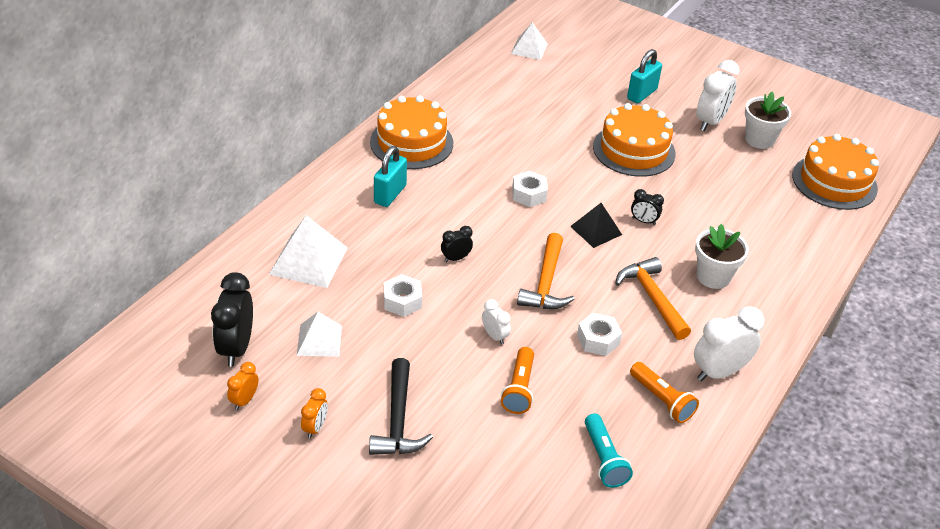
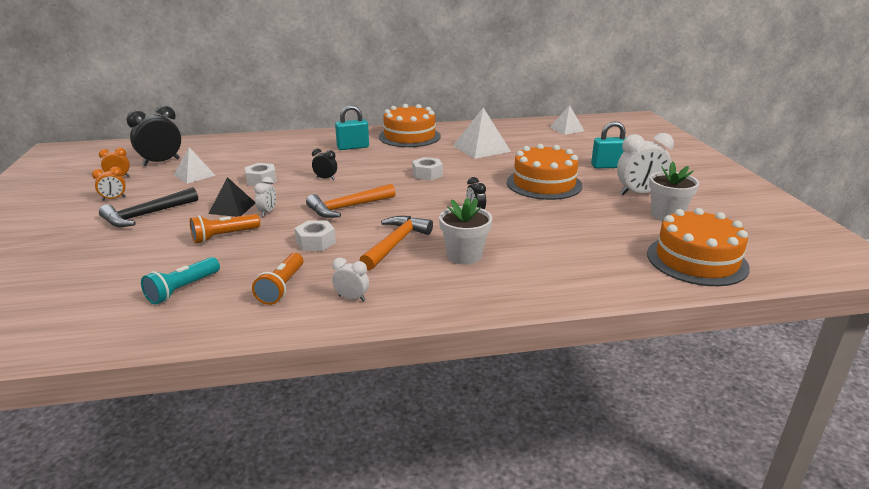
camera: 50 degrees right, 15 degrees down
white pyramid [269,216,348,288] -> white pyramid moved to [453,108,511,159]
black pyramid [570,203,622,248] -> black pyramid moved to [209,177,255,217]
white clock [694,306,764,381] -> white clock [332,258,369,301], size x0.52

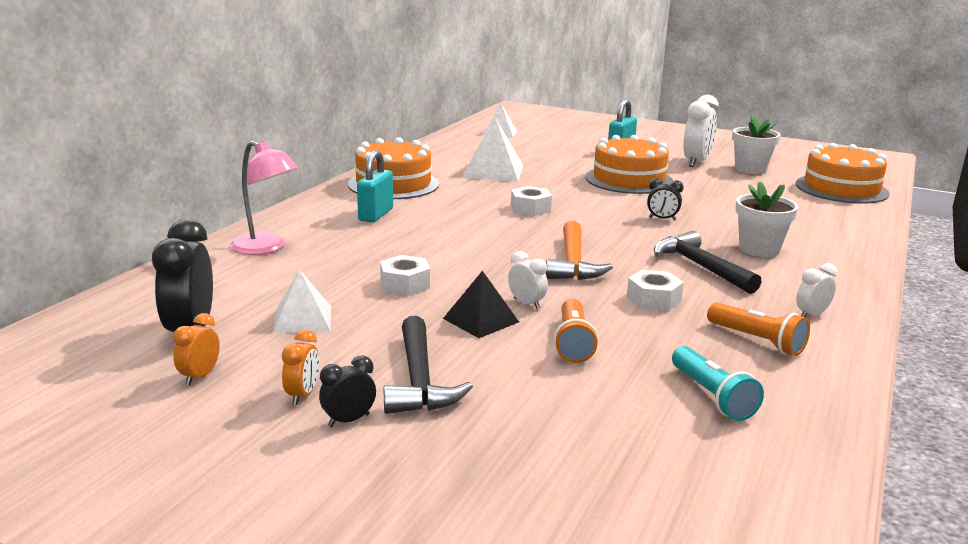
camera: 55 degrees left, 5 degrees down
black clock [312,149,337,180] -> black clock moved to [319,356,376,427]
orange hammer [359,216,433,271] -> black hammer [654,231,761,294]
none -> pink lamp [230,141,298,255]

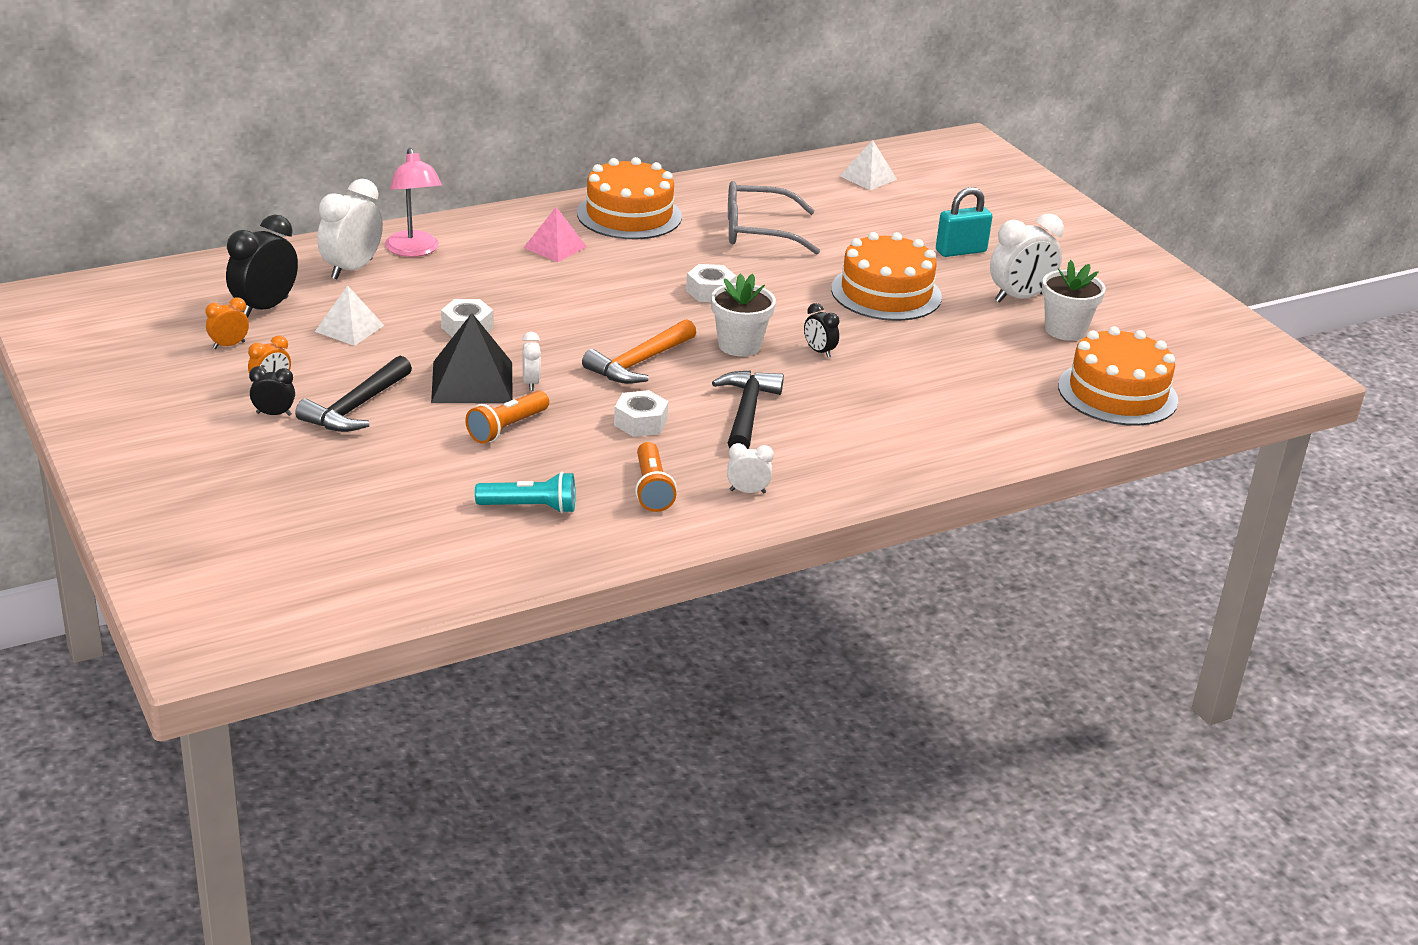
camera: 35 degrees right, 10 degrees up
turquoise padlock [357,150,393,222] -> pink pyramid [524,207,587,262]
black pyramid [443,271,519,338] -> black pyramid [431,313,513,403], size x1.56
white pyramid [462,118,523,181] -> grey glasses [728,181,820,255]
turquoise flashlight [672,346,764,421] -> turquoise flashlight turned 105 degrees counterclockwise [475,472,575,514]
white flower pot [736,181,799,257] -> white flower pot moved to [711,274,776,357]
none -> white clock [317,179,383,279]

